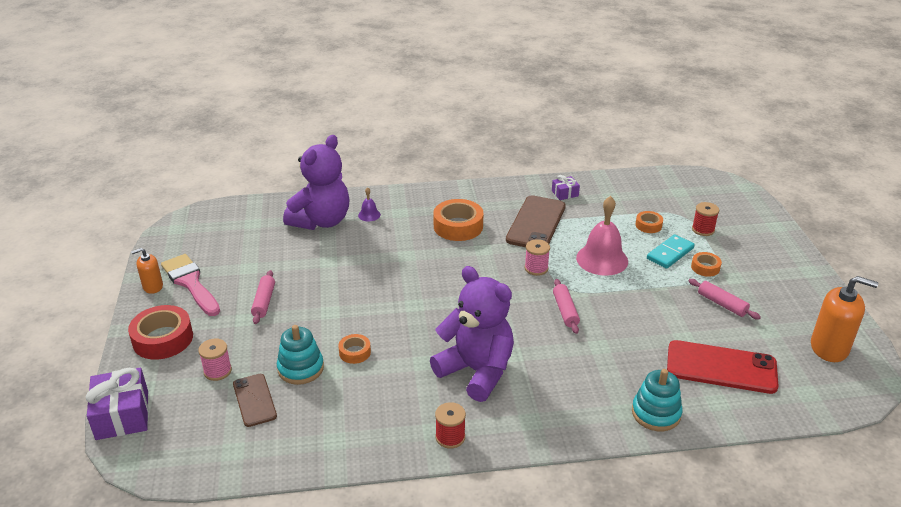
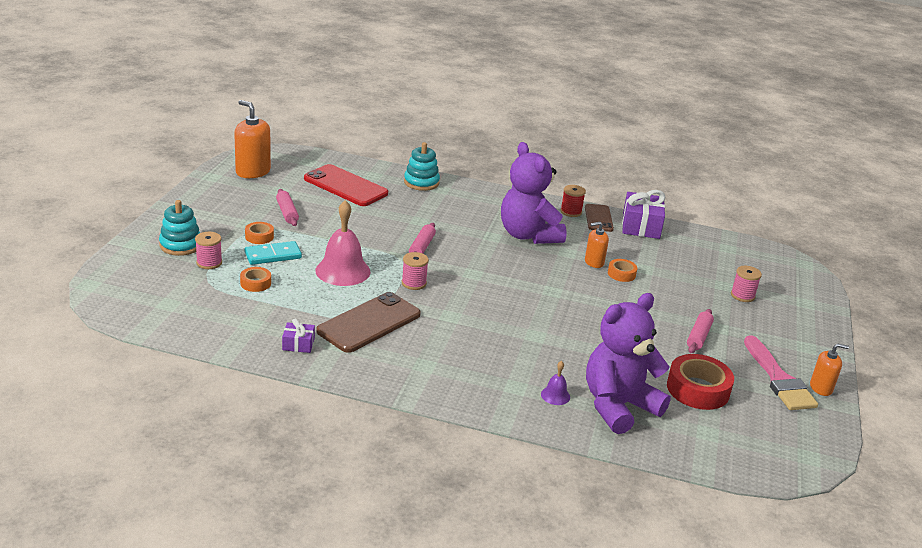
camera: 160 degrees left, 5 degrees down
purple gift [86,368,149,440] -> purple gift moved to [622,190,665,239]
red tape [128,305,193,360] -> red tape moved to [667,354,734,410]
brown phone [233,374,277,427] -> brown phone moved to [585,204,614,232]
turquoise stacking toy [277,325,324,385] -> turquoise stacking toy moved to [159,200,200,256]
orange tape [433,199,483,241] -> none
red spool [692,202,719,236] -> pink spool [195,232,222,269]
none -> orange soap dispenser [585,222,609,268]

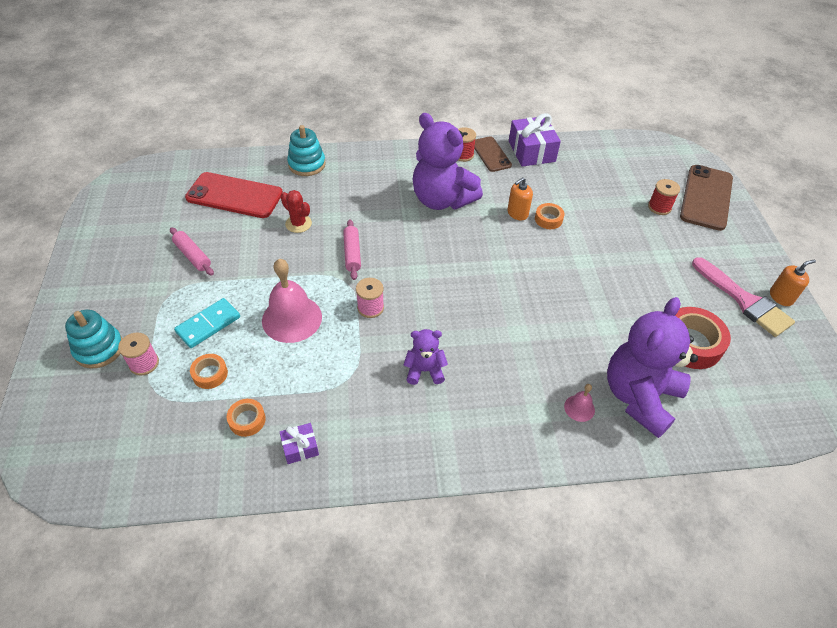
camera: 20 degrees left, 20 degrees up
orange soap dispenser [234,100,271,178] -> none
orange tape [245,222,274,244] -> orange tape moved to [227,399,266,437]
brown phone [316,292,421,353] -> brown phone moved to [680,165,733,231]
purple bell [541,361,570,405] -> pink bell [564,384,595,422]
pink rolling pin [687,309,714,353] -> none
pink spool [731,266,762,302] -> red spool [648,179,680,215]
none -> red cactus [281,190,312,233]
none -> purple teddy bear [404,329,448,385]

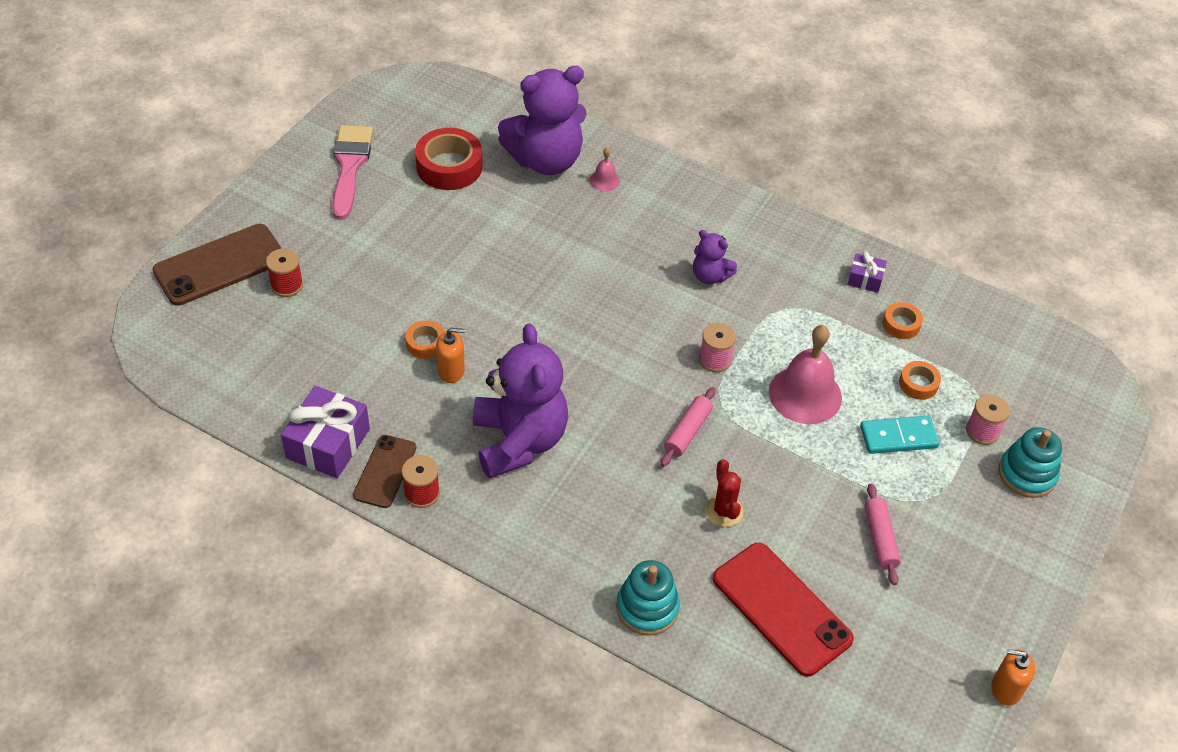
camera: 145 degrees left, 0 degrees up
orange soap dispenser [770,260,816,306] -> orange soap dispenser moved to [991,649,1035,706]

